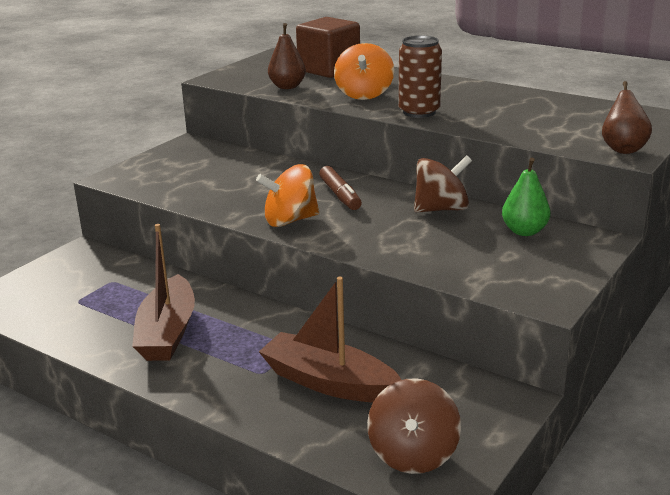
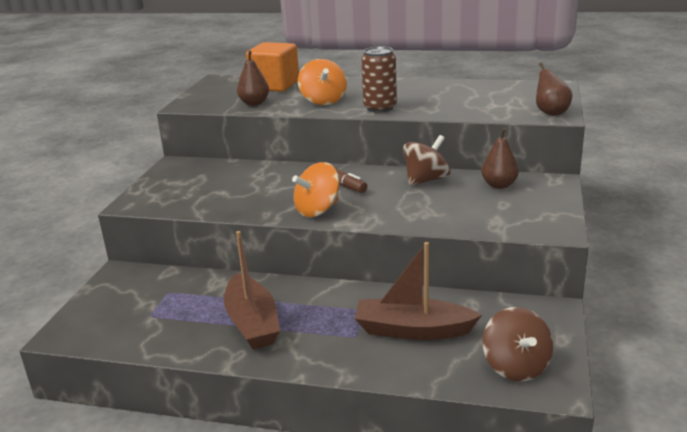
camera: 20 degrees left, 0 degrees up
brown cube [296,17,360,78] -> orange cube [246,42,299,92]
green pear [502,158,551,236] -> brown pear [481,128,519,189]

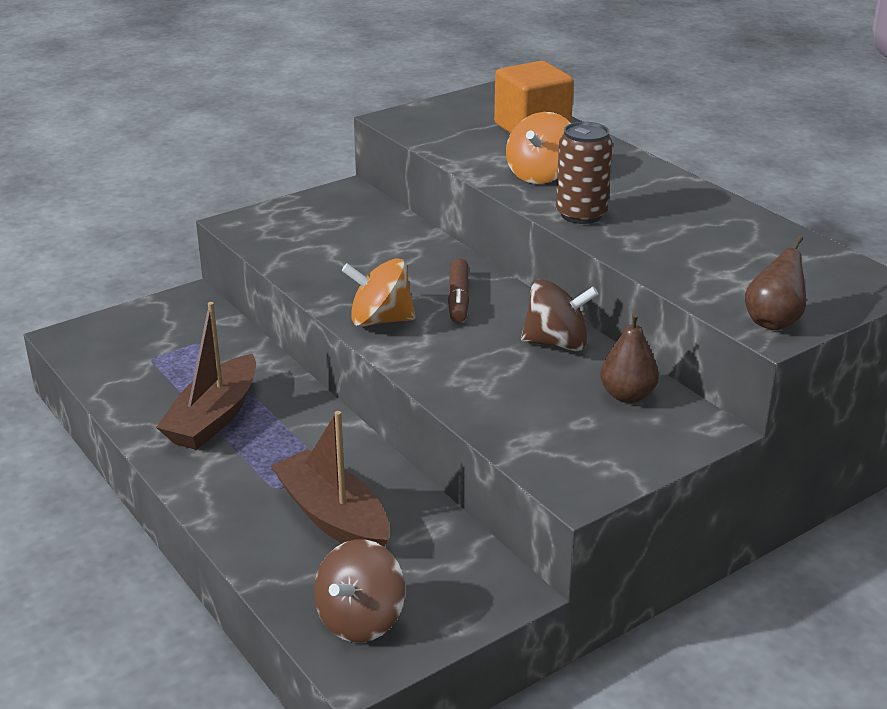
camera: 40 degrees right, 5 degrees up
brown pear [237,50,269,106] -> none

